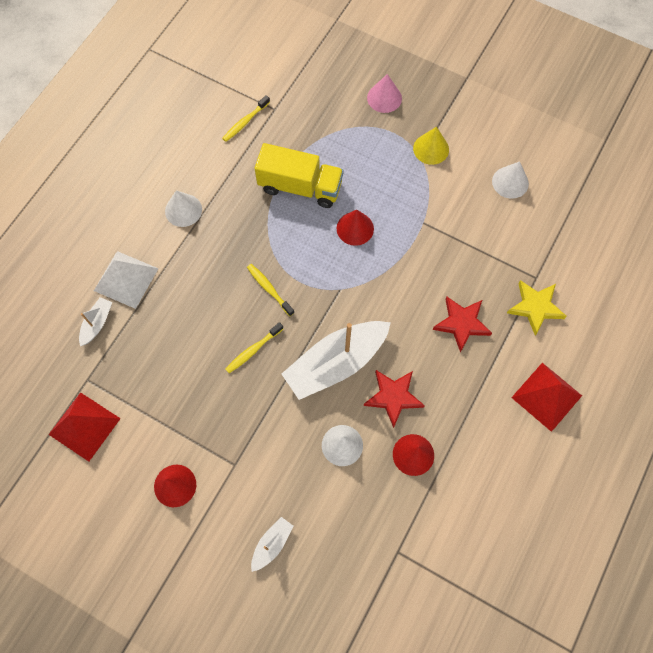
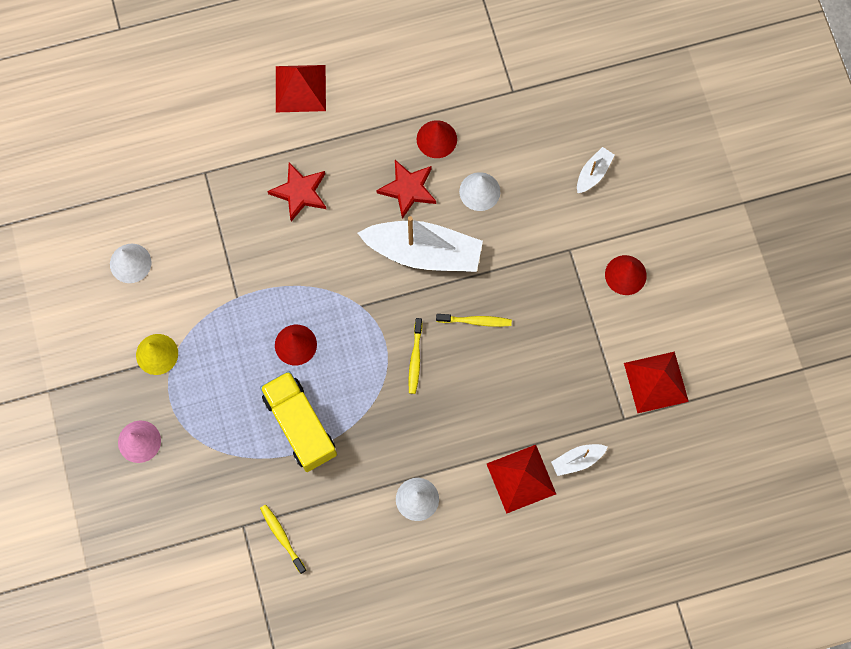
camera: 135 degrees left, 5 degrees up
white pyramid [94,251,159,309] -> red pyramid [487,445,556,514]
yellow toothbrush [222,95,270,142] -> yellow toothbrush turned 120 degrees counterclockwise [260,505,306,574]
white boat [251,517,293,572] -> white boat turned 135 degrees clockwise [577,147,614,193]
yellow star [507,280,567,335] -> none

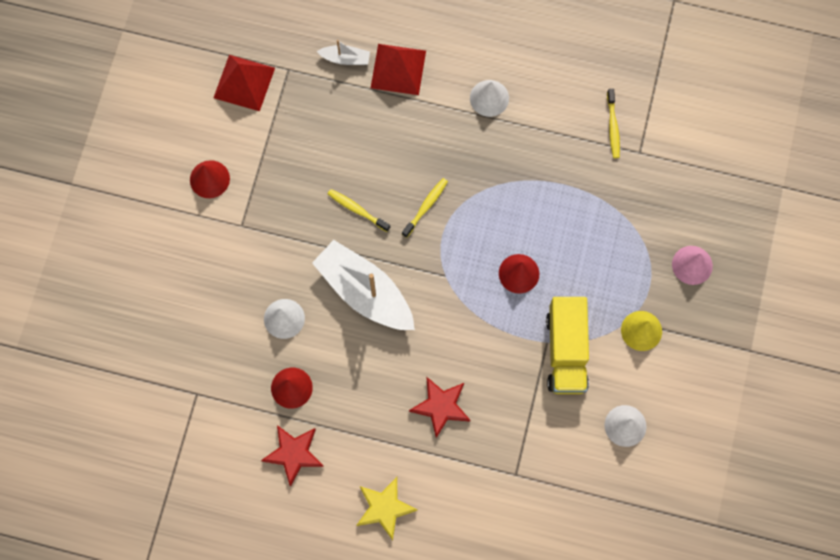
camera: 150 degrees left, 0 degrees up
yellow truck [260,371,337,472] -> yellow truck moved to [546,297,589,394]
red pyramid [276,65,326,112] -> yellow star [356,477,418,540]
red star [376,160,436,219] -> red star moved to [261,425,324,487]
white boat [577,147,614,193] -> none

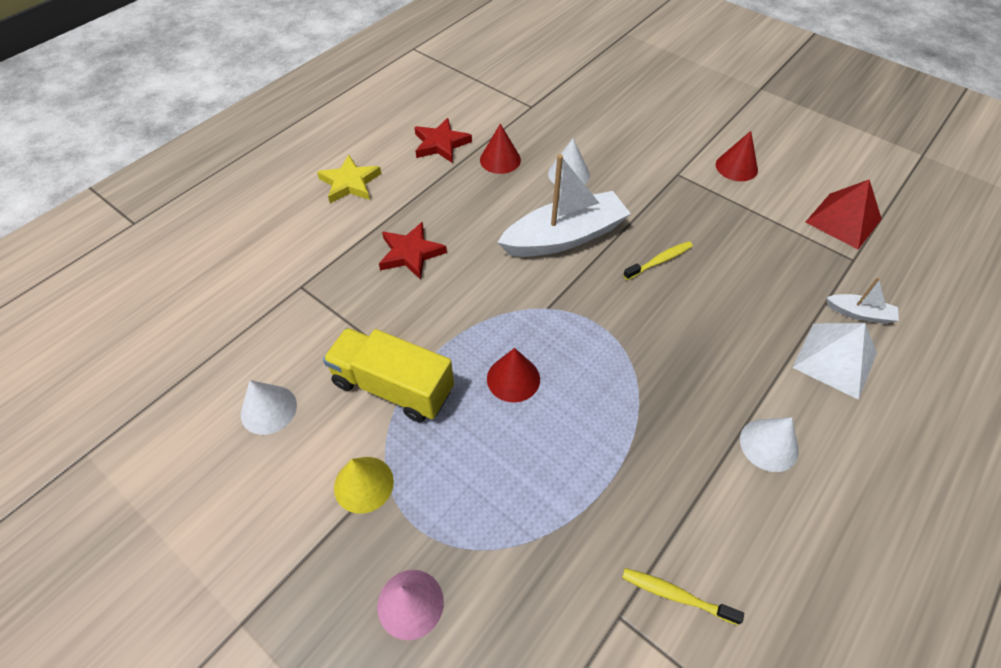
camera: 115 degrees right, 20 degrees down
white boat [316,40,370,65] -> white boat turned 105 degrees counterclockwise [827,277,899,324]
red pyramid [371,44,426,95] -> white pyramid [792,323,877,400]
yellow toothbrush [402,178,448,238] -> none

